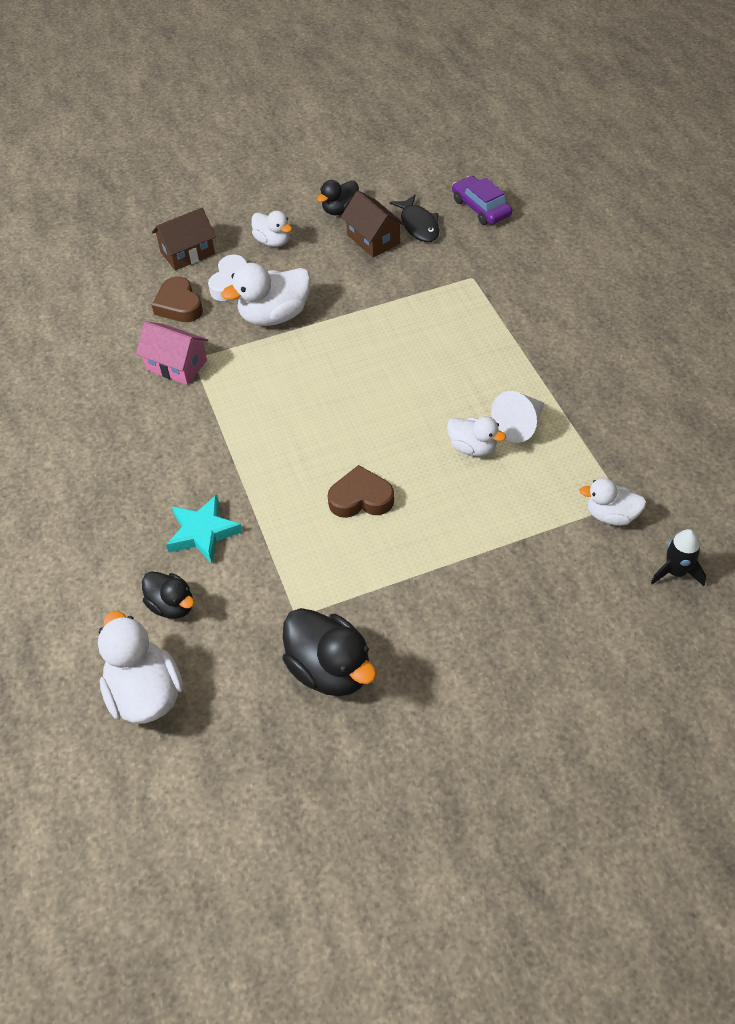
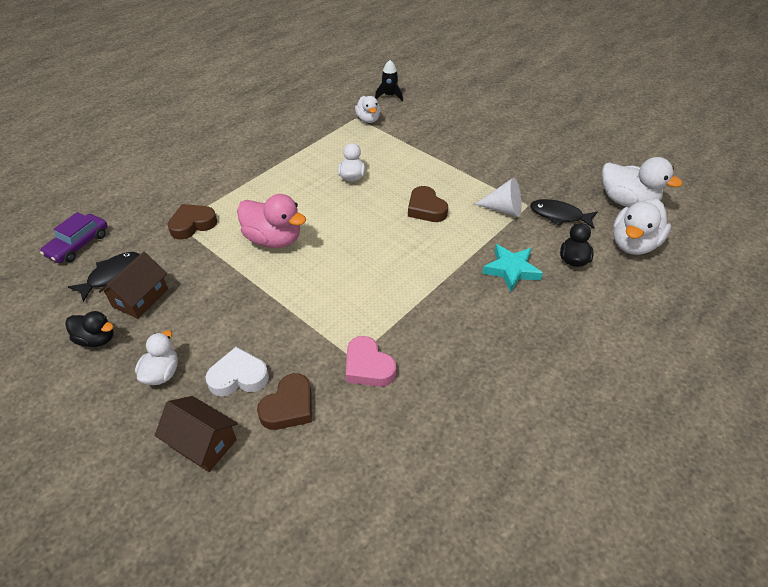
camera: 120 degrees left, 5 degrees down
pink house [136,321,208,385] -> pink heart [346,336,396,387]
white duck [221,263,311,326] -> white duck moved to [602,157,683,208]
black duck [283,608,377,696] -> none
white cone [491,391,544,443] -> white cone moved to [475,178,522,217]
none -> brown heart [167,204,217,240]
none -> pink duck [237,194,306,248]
none -> black fish [530,199,597,229]

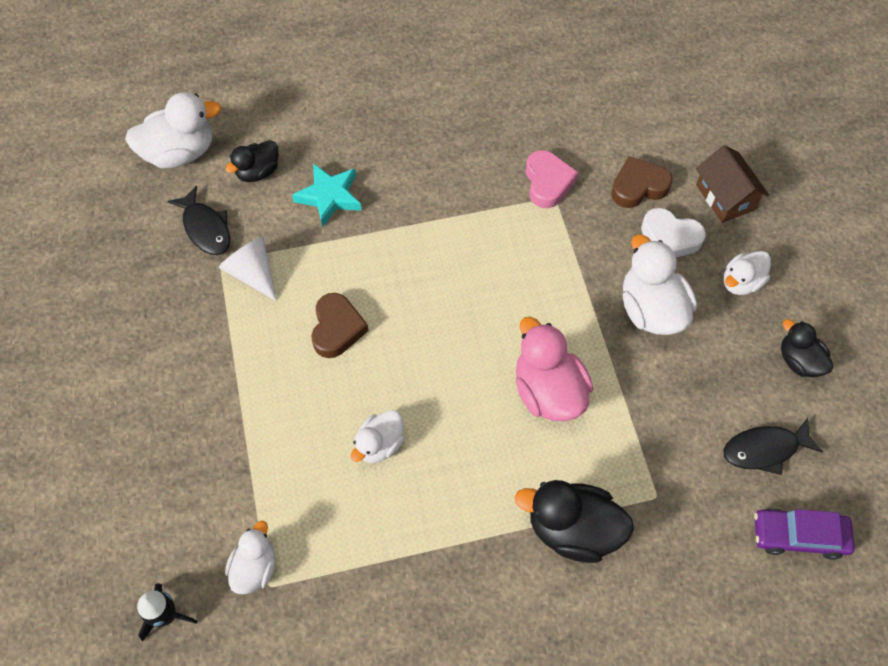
camera: 145 degrees left, 15 degrees up
purple car [40,212,108,263] -> purple car turned 150 degrees counterclockwise [754,508,855,560]
brown house [99,252,168,319] -> none
brown heart [167,204,217,240] -> none
white duck [602,157,683,208] -> white duck moved to [623,234,697,335]
none -> black duck [515,480,634,563]

